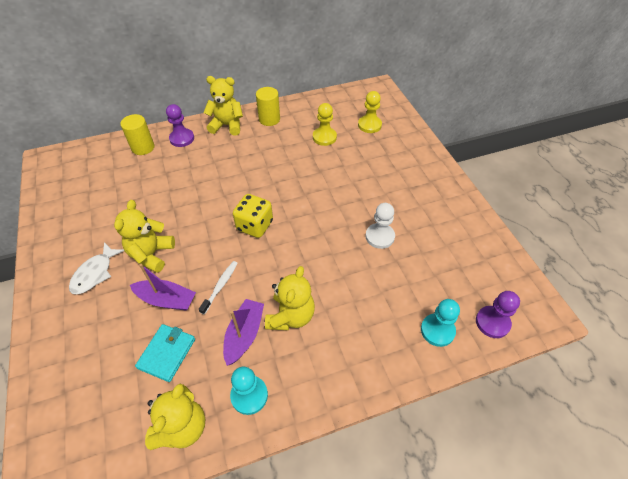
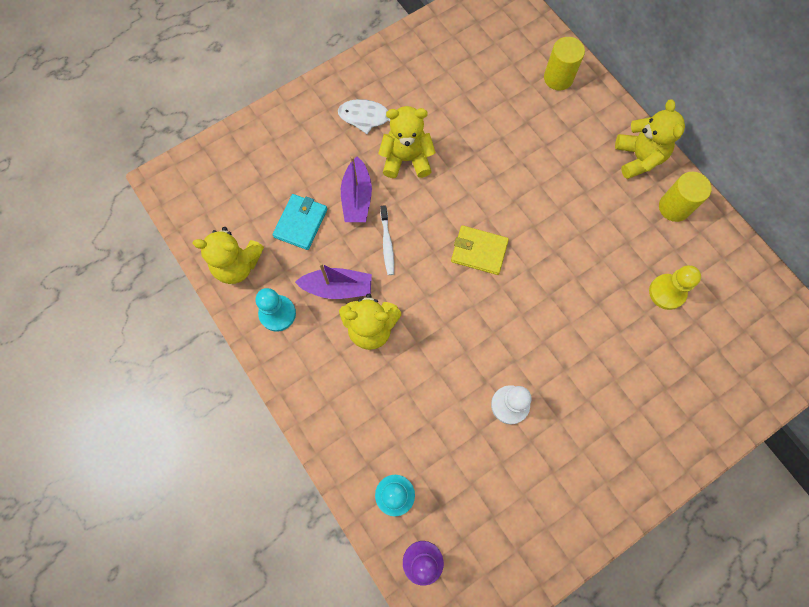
camera: 75 degrees right, 20 degrees up
turquoise wallet [135,324,195,382] -> turquoise wallet turned 75 degrees counterclockwise [273,194,327,250]
purple pawn [166,104,194,147] -> none
white toothbrush [199,261,238,315] -> white toothbrush turned 75 degrees clockwise [380,205,394,275]
yellow dice [233,194,273,238] -> yellow wallet [451,225,509,275]
yellow pawn [358,91,382,133] -> none

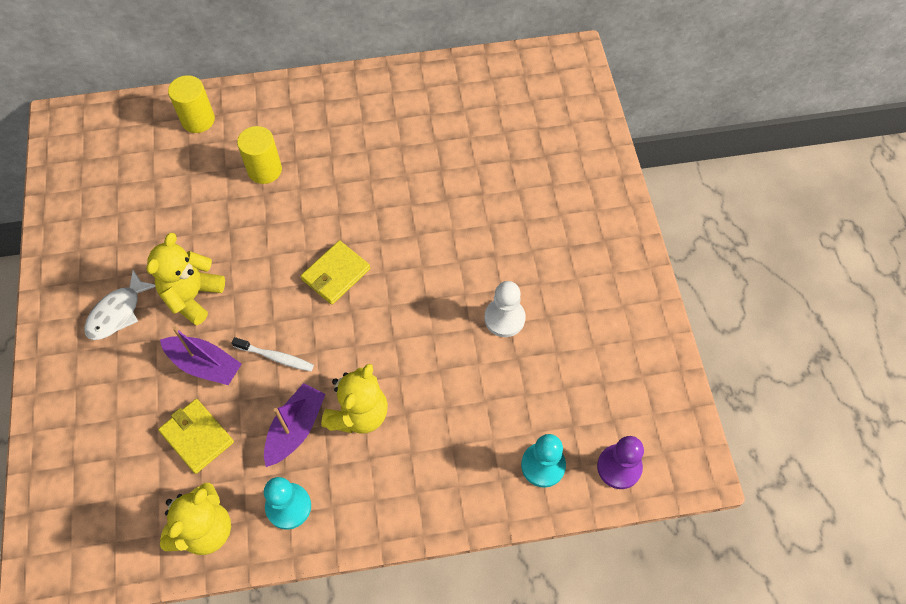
camera: 65 degrees left, 10 degrees down
turquoise wallet [273,194,327,250] -> yellow wallet [158,399,234,474]
yellow teddy bear [615,99,685,179] -> none
yellow pawn [649,265,701,310] -> none
yellow cylinder [659,172,712,222] -> yellow cylinder moved to [237,126,282,184]

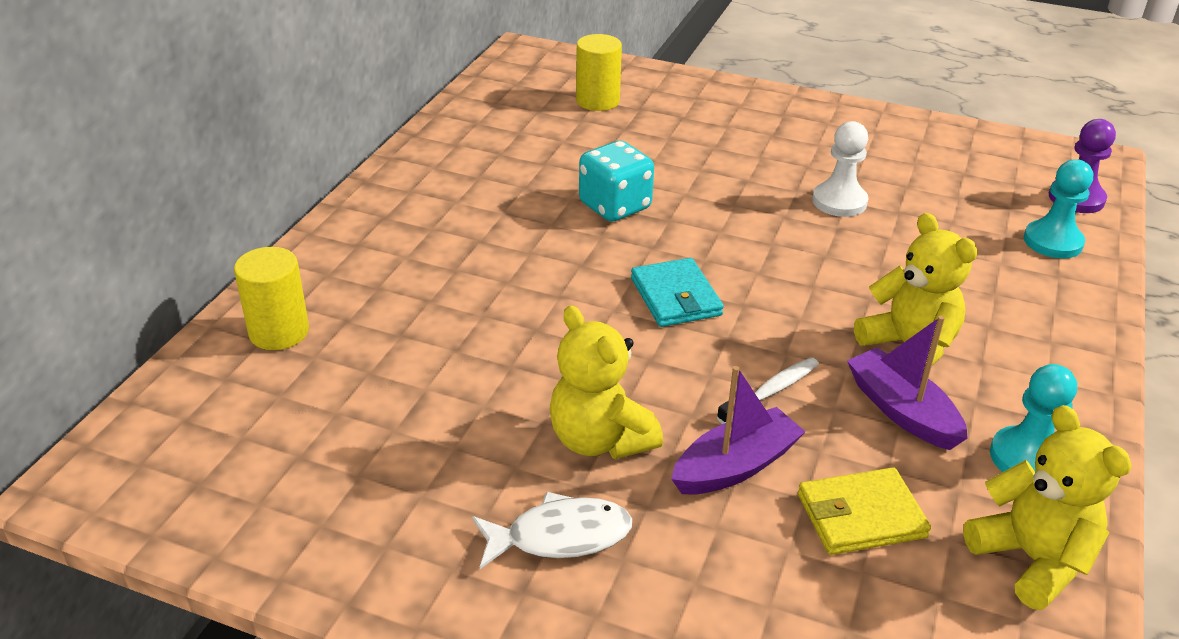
camera: 60 degrees left, 25 degrees down
white fish [84,270,155,340] -> white fish turned 75 degrees counterclockwise [472,492,632,569]
yellow cylinder [237,126,282,184] -> yellow cylinder moved to [576,34,622,111]
yellow wallet [301,240,370,305] -> turquoise wallet [631,258,724,327]
none -> turquoise dice [579,141,654,222]

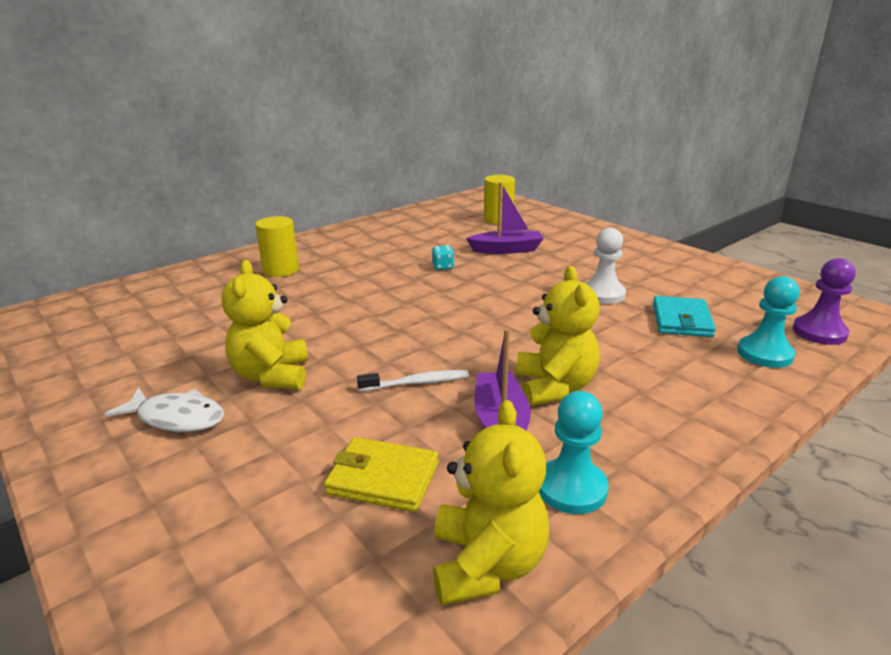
camera: 30 degrees right, 10 degrees down
yellow cylinder [234,247,309,350] -> yellow cylinder moved to [255,216,299,277]
turquoise dice [579,141,654,222] -> turquoise dice [432,245,454,270], size x0.49
turquoise wallet [631,258,724,327] -> turquoise wallet moved to [653,296,716,337]
purple boat [671,366,806,495] -> purple boat moved to [466,182,544,254]

